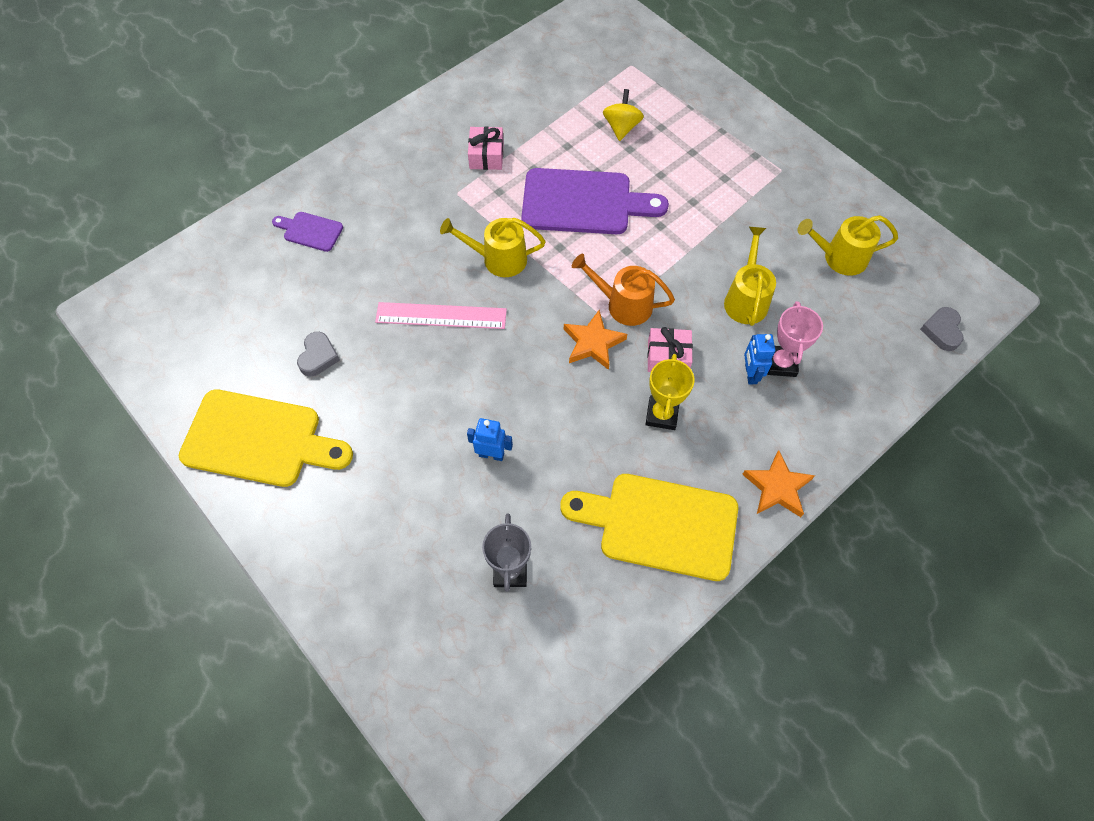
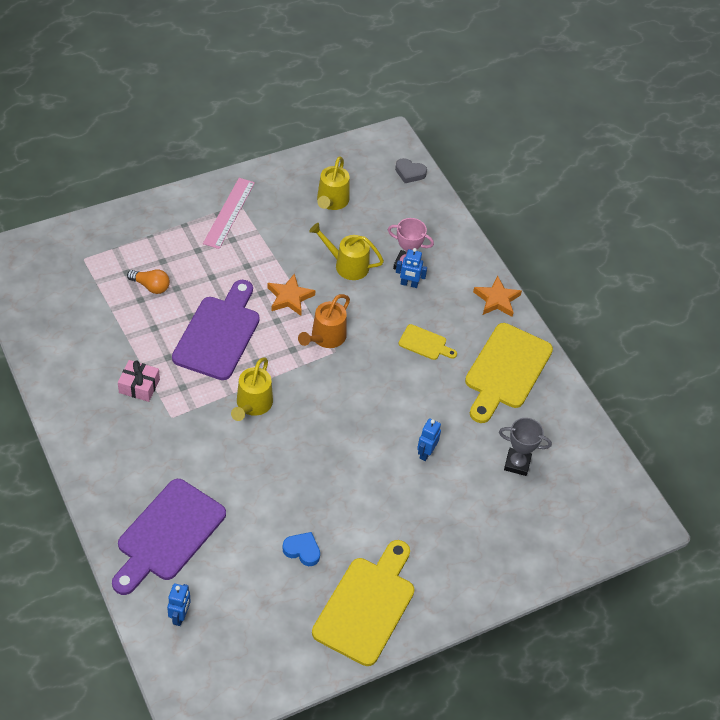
camera: 80 degrees left, 10 degrees down
purple cutting board [272,212,343,252] -> purple cutting board [112,479,226,595], size x2.08
grey heart [297,332,340,376] -> blue heart [283,532,320,566]
pink ruler [375,302,507,329] -> pink ruler moved to [203,178,255,249]
orange star [564,310,627,370] -> orange star moved to [267,273,316,316]
yellow spinning top [603,89,644,141] -> orange light bulb [127,269,170,294]
yellow trophy [645,354,694,430] -> yellow cutting board [398,324,457,360]
pink gift [647,327,693,372] -> none
none -> blue robot [167,583,191,626]

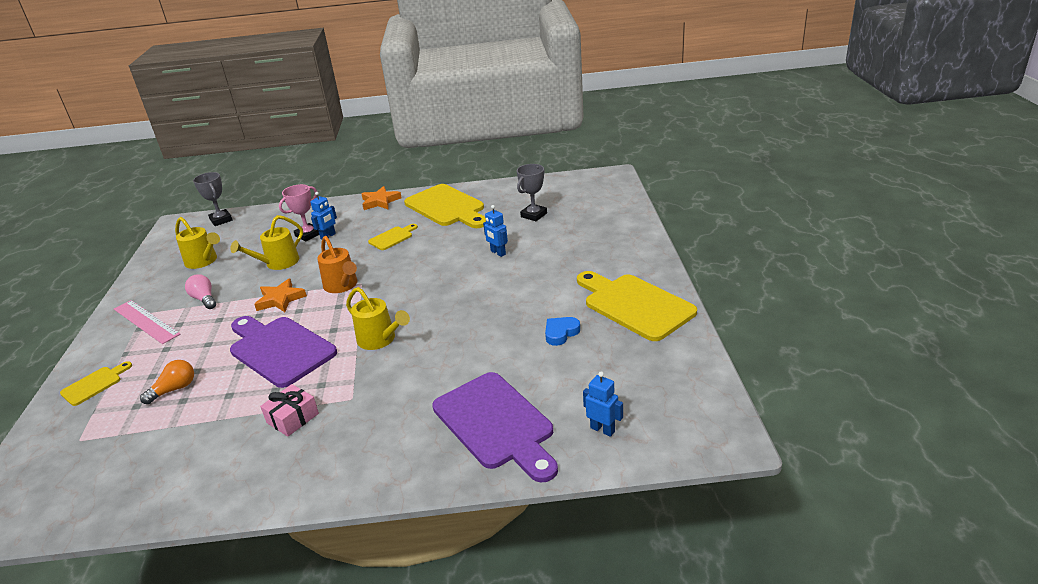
camera: 60 degrees left, 20 degrees down
grey heart [395,158,427,183] -> grey trophy [193,172,233,226]
none -> yellow cutting board [60,361,132,406]
none -> pink light bulb [185,274,216,309]

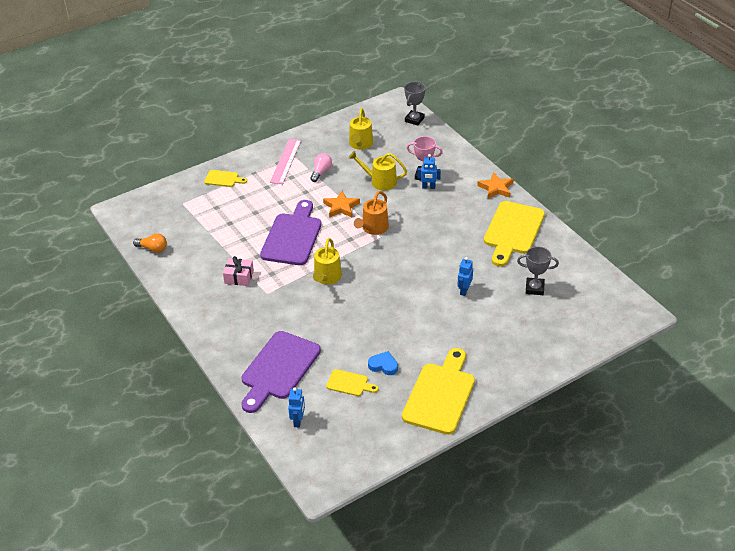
camera: 60 degrees right, 10 degrees up
orange light bulb [140,360,194,404] -> orange light bulb moved to [133,233,167,253]
yellow cutting board [368,224,418,250] -> yellow cutting board moved to [326,369,379,396]

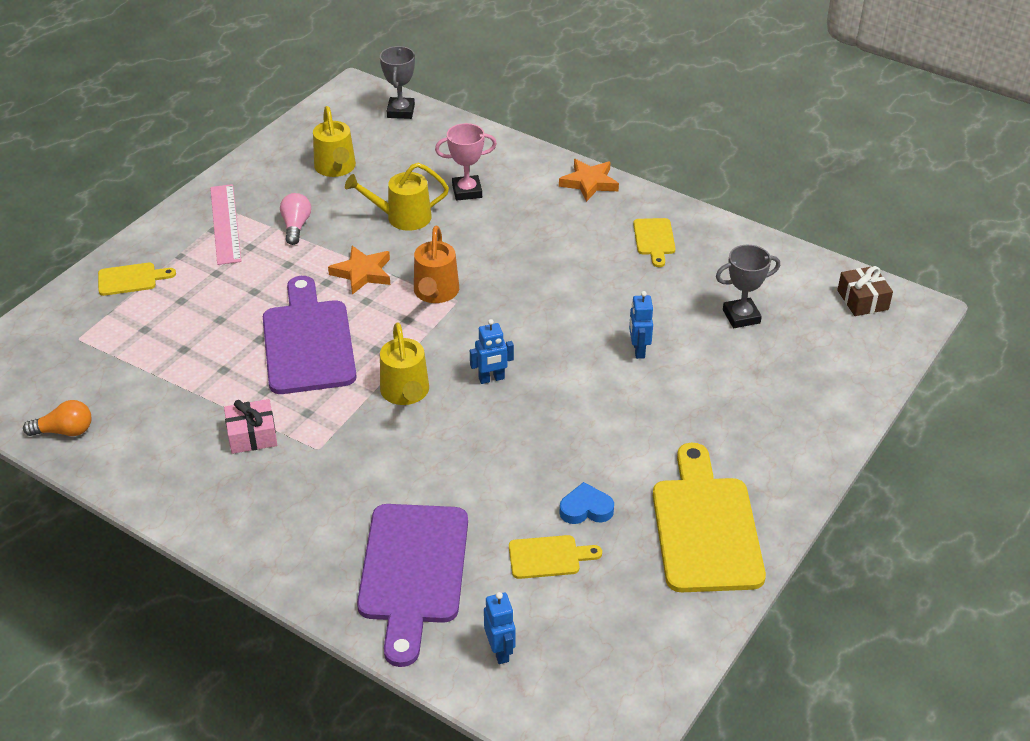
camera: 25 degrees left, 0 degrees up
blue robot [417,154,441,189] -> blue robot moved to [470,319,514,384]
yellow cutting board [484,201,545,267] -> yellow cutting board [633,218,675,267], size x0.48
none -> brown gift [837,266,893,316]

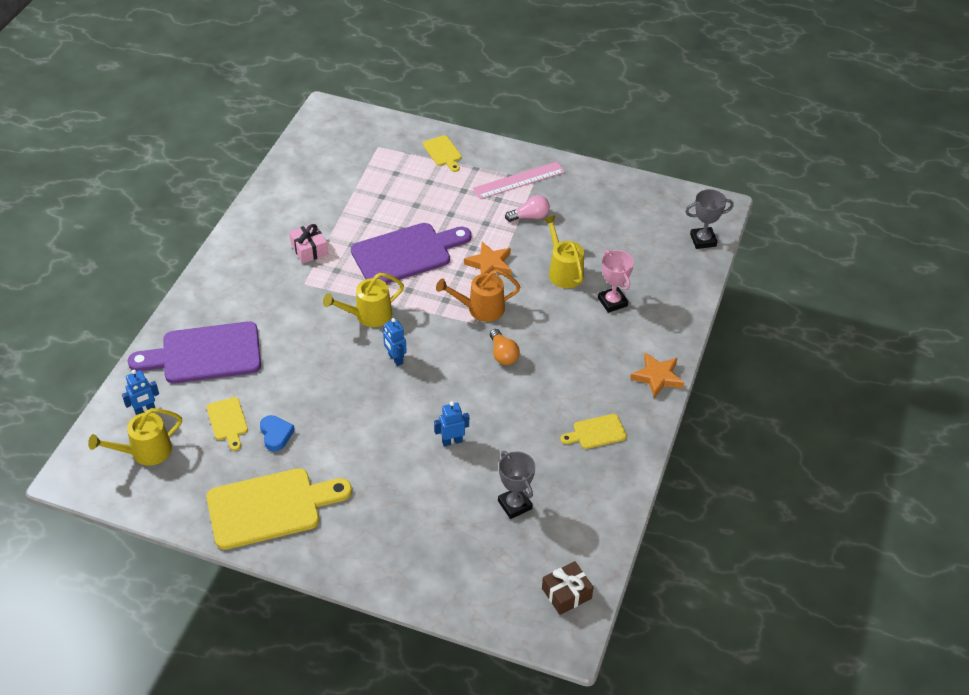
camera: 75 degrees right, 5 degrees up
orange light bulb [23,400,91,436] -> orange light bulb moved to [490,329,520,365]
yellow watering can [313,106,356,177] -> yellow watering can moved to [88,408,182,466]

